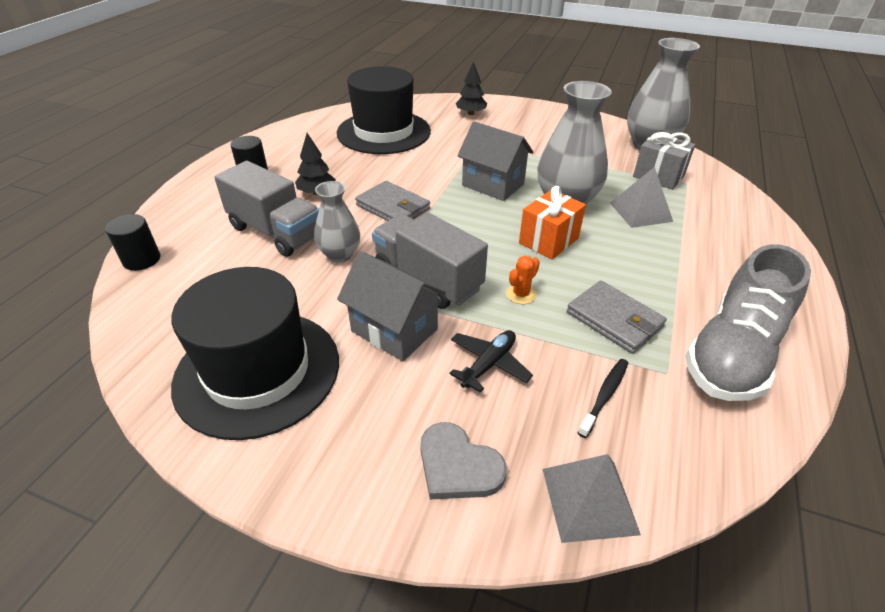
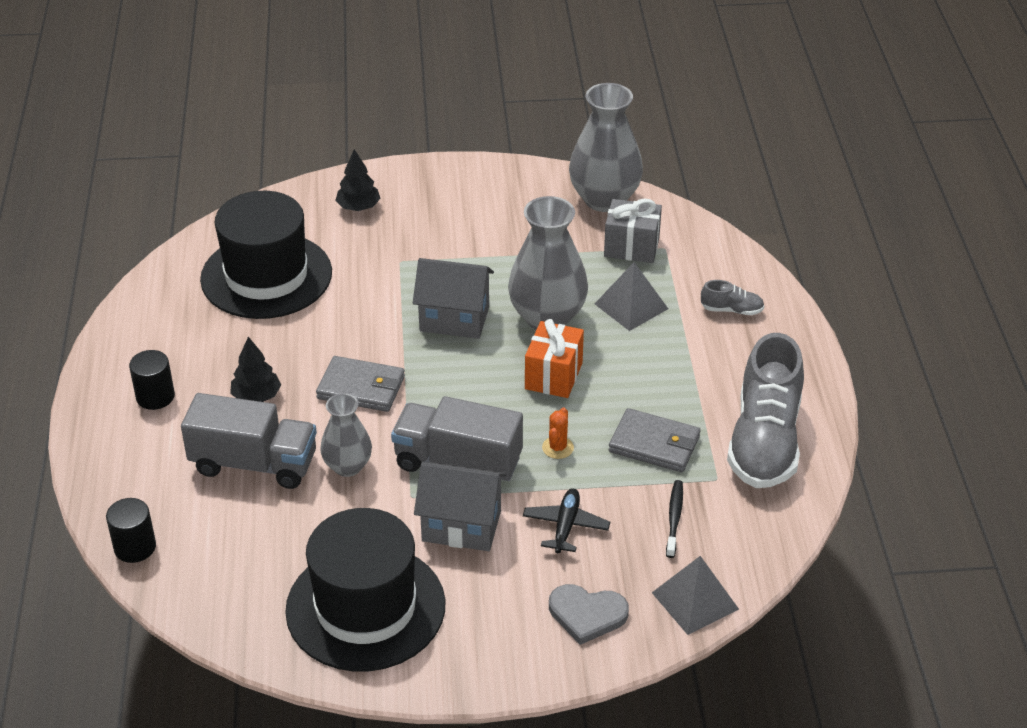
camera: 25 degrees left, 0 degrees up
none -> grey shoe [701,280,764,315]

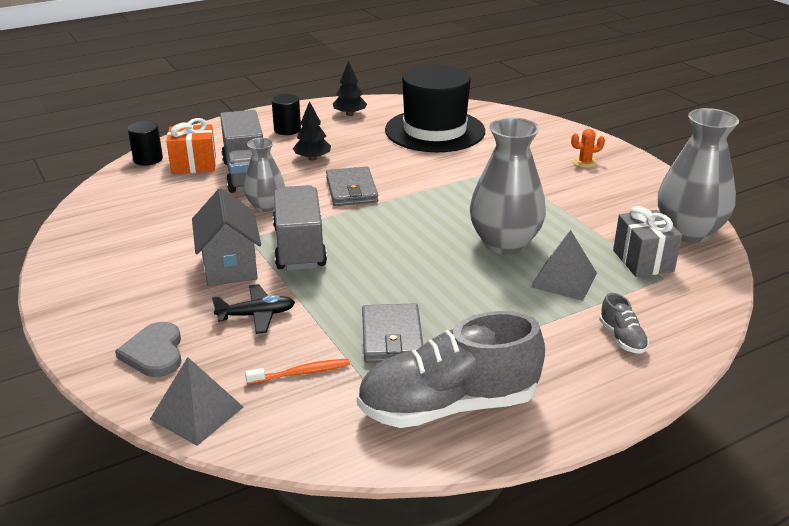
camera: 65 degrees right, 10 degrees down
black hat [285,508,445,672] -> none
black tree [335,149,381,211] -> black tree moved to [333,61,367,116]
grey house [413,258,494,339] -> none
orange gift [525,319,584,398] -> orange gift moved to [166,118,216,174]
orange cactus [542,407,574,459] -> orange cactus moved to [571,129,605,168]
black toothbrush [666,480,683,558] -> orange toothbrush [245,359,350,385]

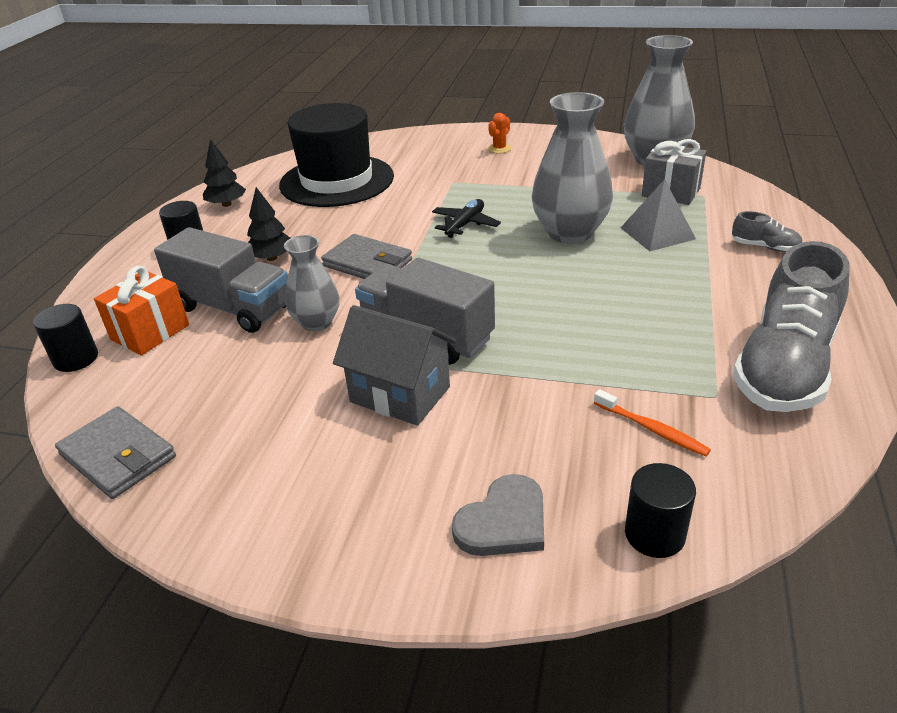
camera: 45 degrees left, 5 degrees up
grey heart [115,322,182,377] -> grey heart turned 75 degrees counterclockwise [452,474,544,556]
grey pyramid [150,357,243,446] -> black cylinder [625,463,696,558]
black plane [212,284,295,334] -> black plane moved to [432,199,501,238]
orange toothbrush [245,359,350,385] -> orange toothbrush turned 105 degrees clockwise [594,389,711,457]
grey wallet [362,303,423,363] -> grey wallet moved to [55,406,176,499]

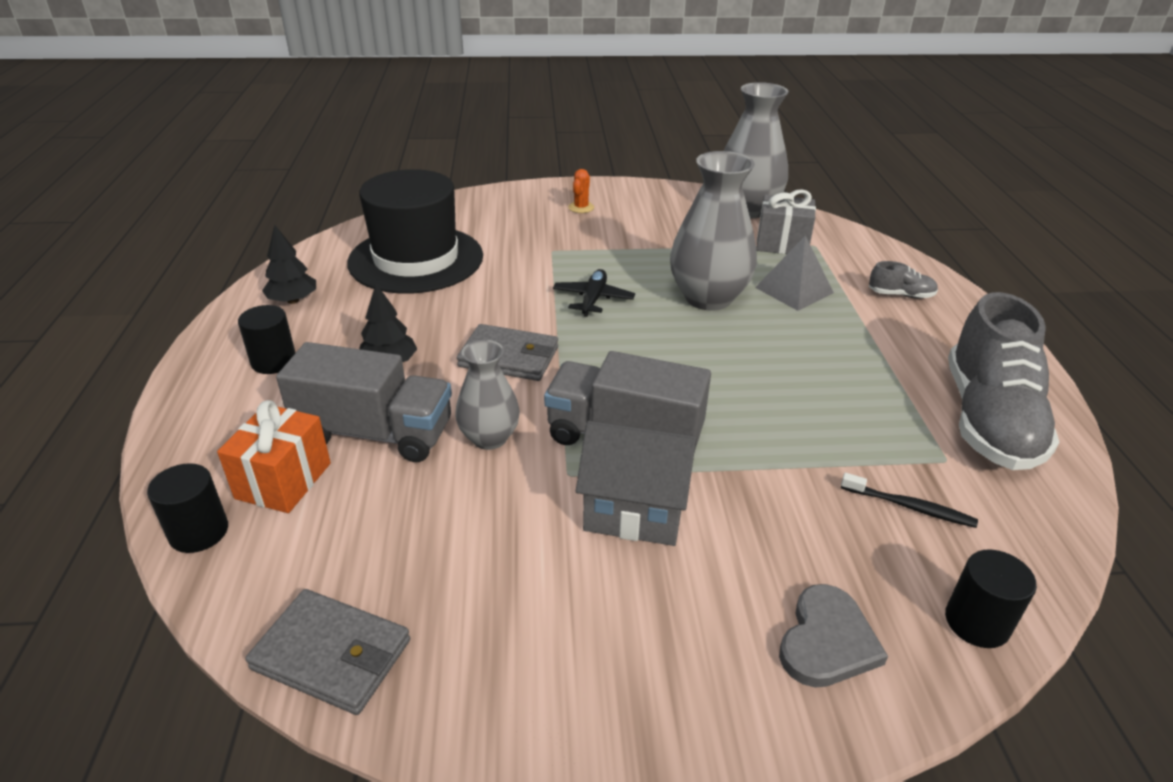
camera: 20 degrees left, 0 degrees up
orange toothbrush [594,389,711,457] -> black toothbrush [841,473,978,528]

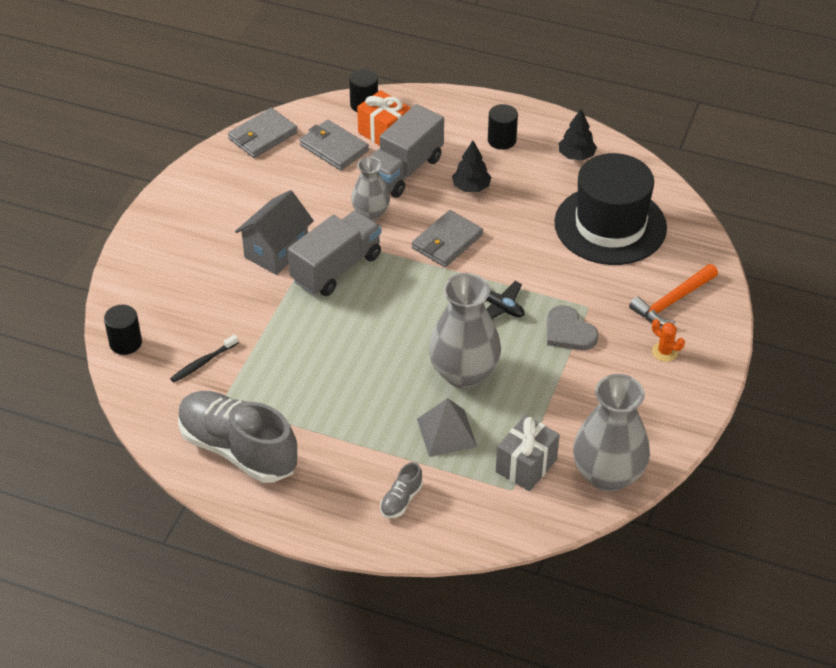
camera: 115 degrees right, 10 degrees up
grey heart [779,584,888,688] -> grey heart moved to [547,305,598,350]
none -> grey wallet [300,120,369,171]
none -> orange hammer [629,264,718,326]

